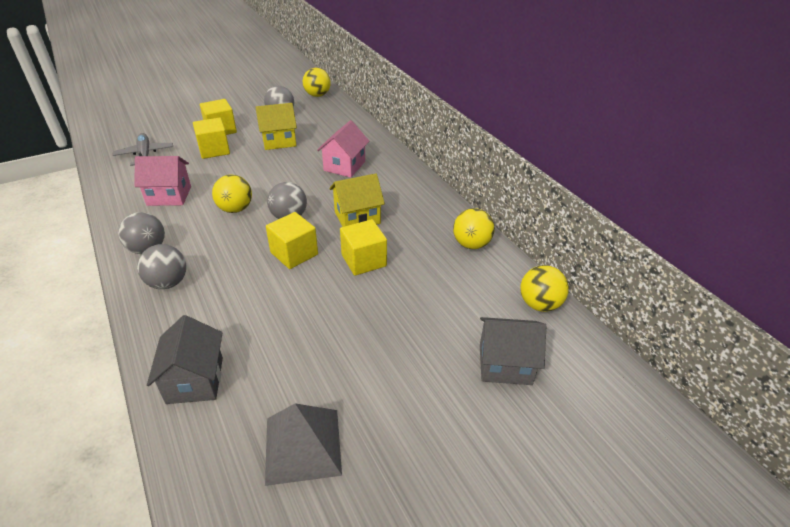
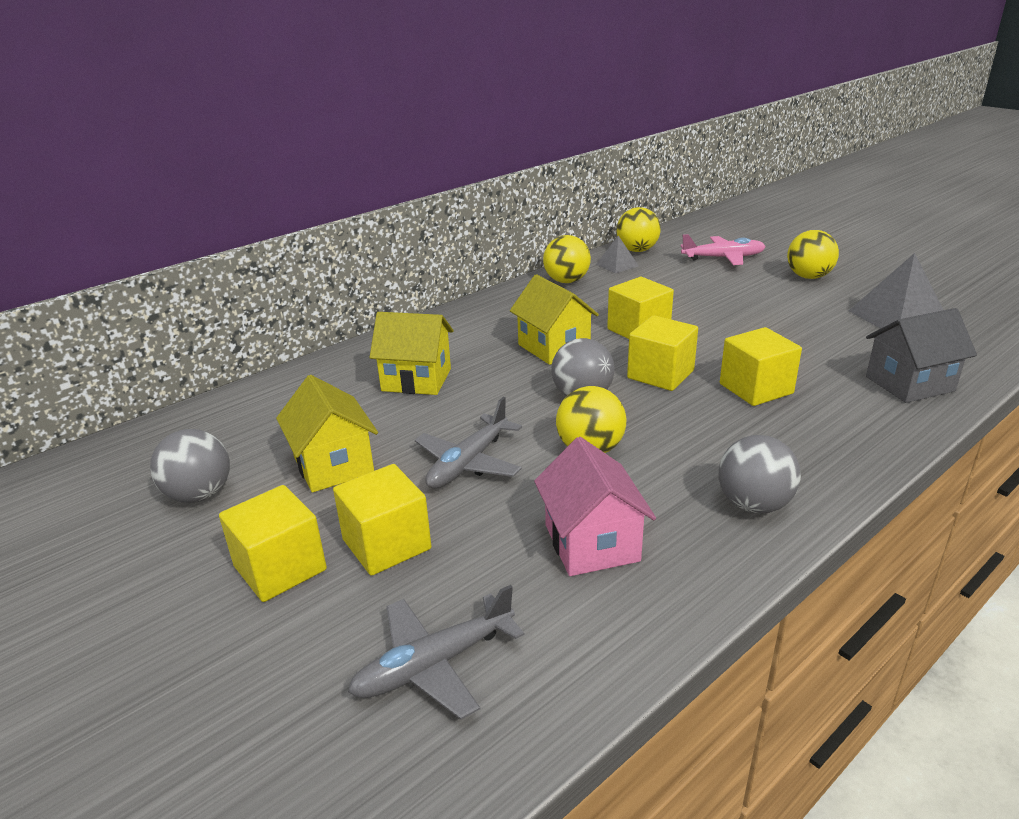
camera: 100 degrees left, 10 degrees down
grey ball [137,244,187,289] -> none
yellow ball [303,68,330,97] -> yellow ball moved to [787,230,839,279]
pink house [317,120,369,177] -> yellow house [370,312,453,395]
grey house [480,317,546,385] -> pink plane [681,234,766,265]
none -> grey plane [415,397,522,489]
none -> grey pyramid [596,235,639,273]
none -> yellow cube [720,327,802,406]

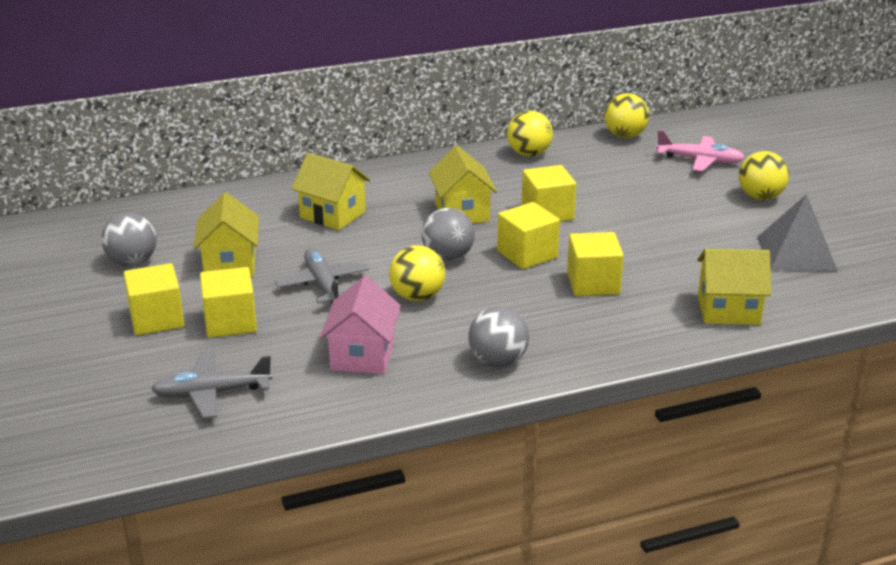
camera: 20 degrees right, 0 degrees up
grey plane [415,397,522,489] -> grey plane turned 105 degrees clockwise [275,248,369,303]
grey pyramid [596,235,639,273] -> none
grey house [866,308,977,403] -> yellow house [697,249,771,325]

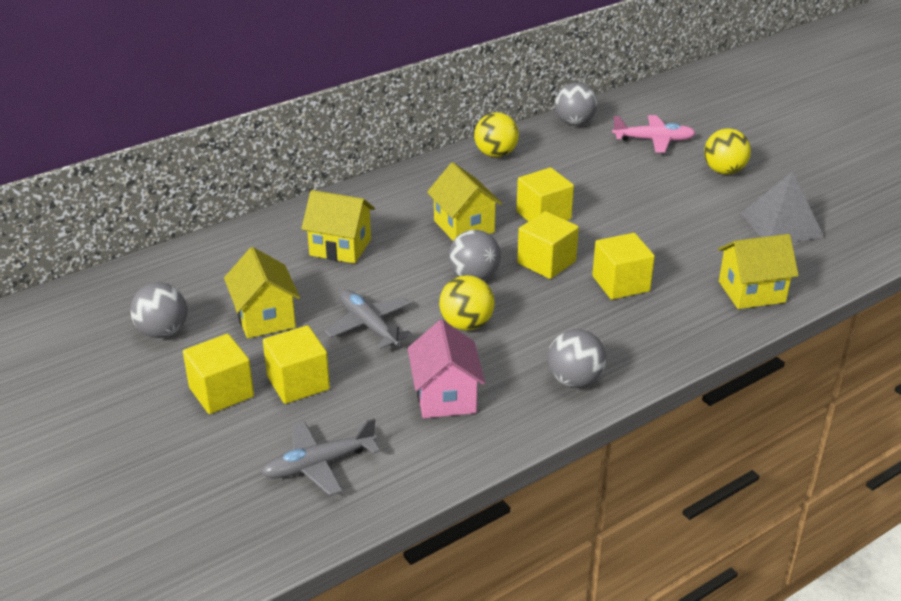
camera: 15 degrees left, 5 degrees up
yellow ball [604,93,649,138] -> grey ball [555,82,598,126]

